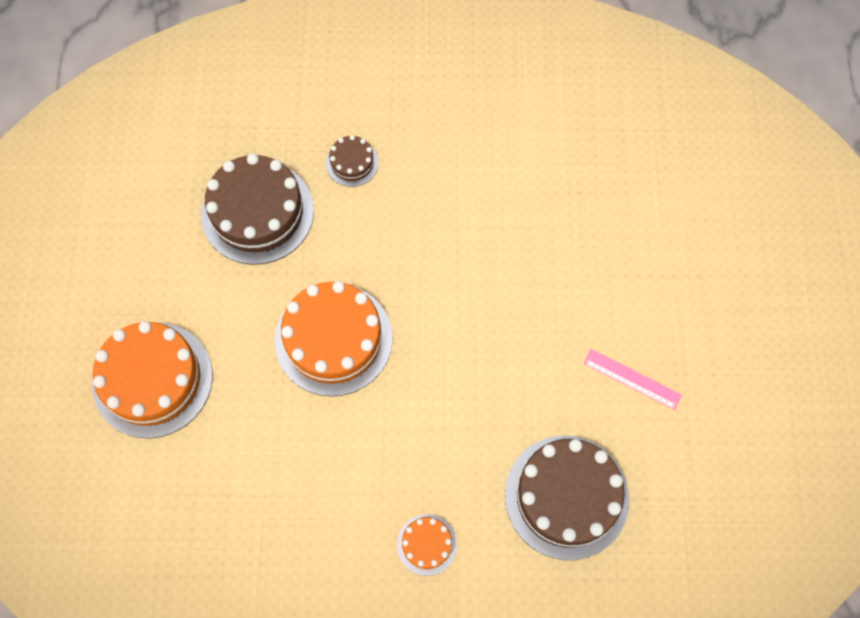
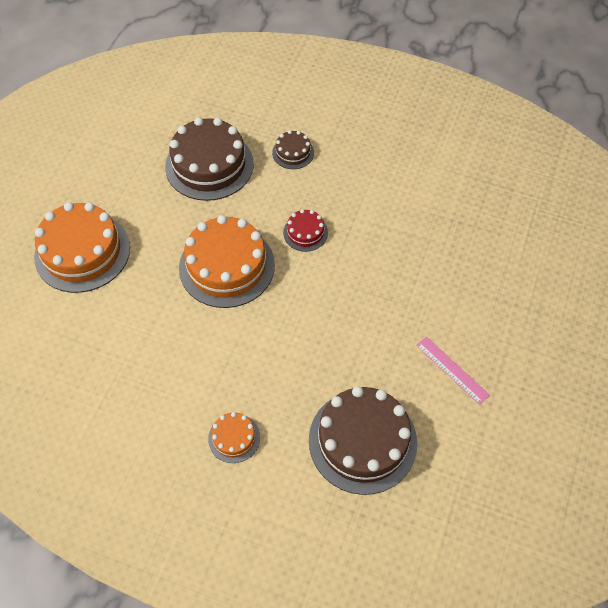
camera: 20 degrees right, 10 degrees down
none -> red cake [283,209,328,252]

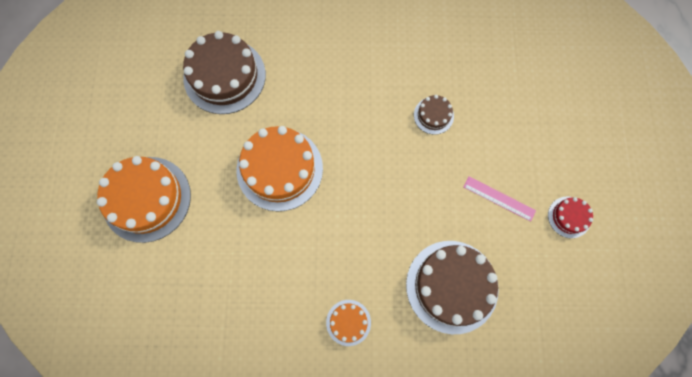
camera: 20 degrees left, 15 degrees up
brown cake [272,130,314,169] -> brown cake moved to [414,95,454,135]
red cake [283,209,328,252] -> red cake moved to [548,197,593,238]

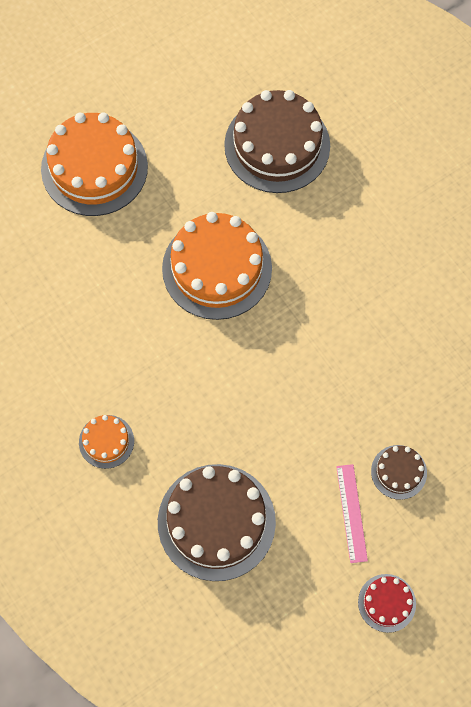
camera: 55 degrees right, 5 degrees down
brown cake [414,95,454,135] -> brown cake moved to [371,445,427,500]

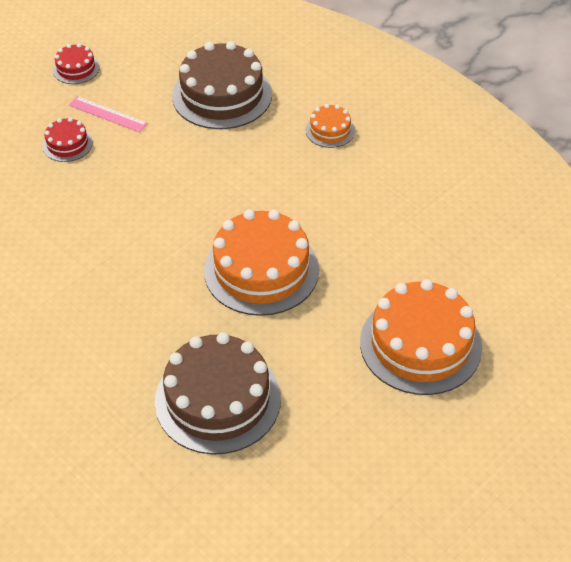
camera: 170 degrees right, 20 degrees down
pink ruler [336,464,368,563] -> pink ruler turned 45 degrees counterclockwise [69,96,148,132]
brown cake [371,445,427,500] -> red cake [42,117,93,162]

